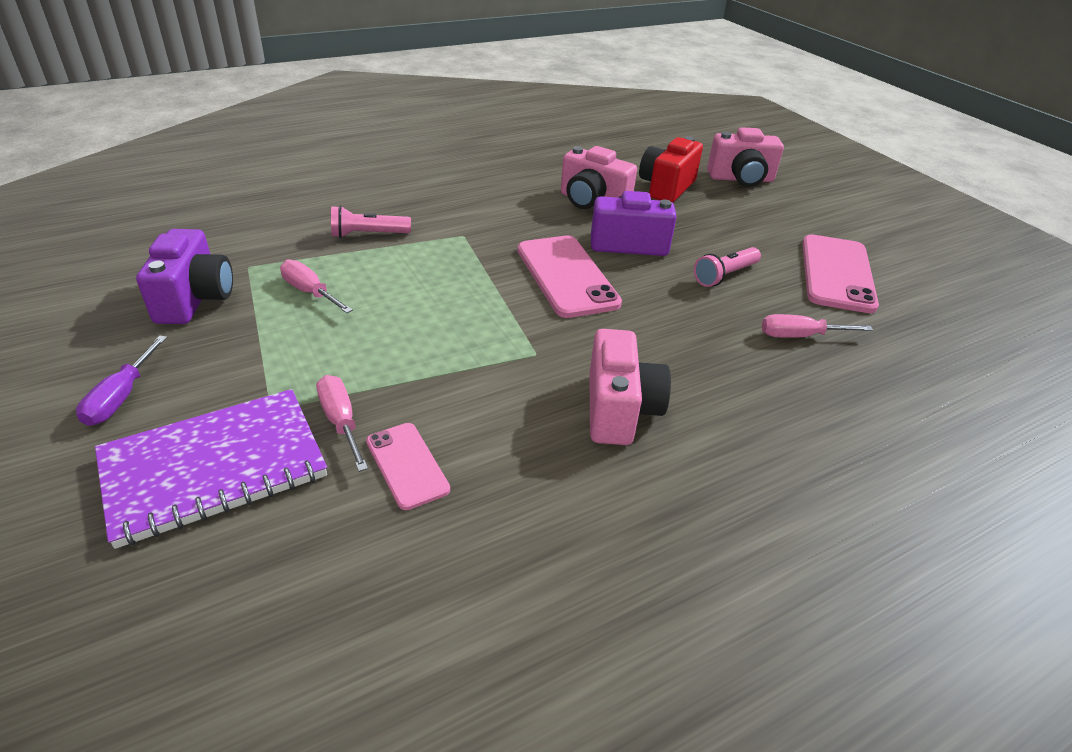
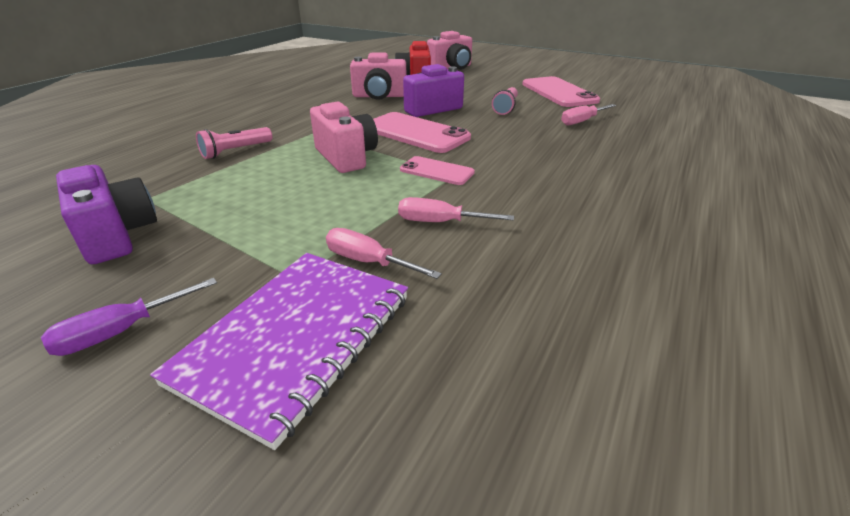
camera: 30 degrees left, 5 degrees down
purple screwdriver [76,336,167,426] -> purple screwdriver turned 75 degrees clockwise [41,278,217,356]
pink screwdriver [280,259,353,313] -> pink screwdriver moved to [398,197,514,222]
pink phone [366,423,450,510] -> pink phone moved to [400,156,475,185]
pink camera [589,329,671,445] -> pink camera moved to [310,102,378,173]

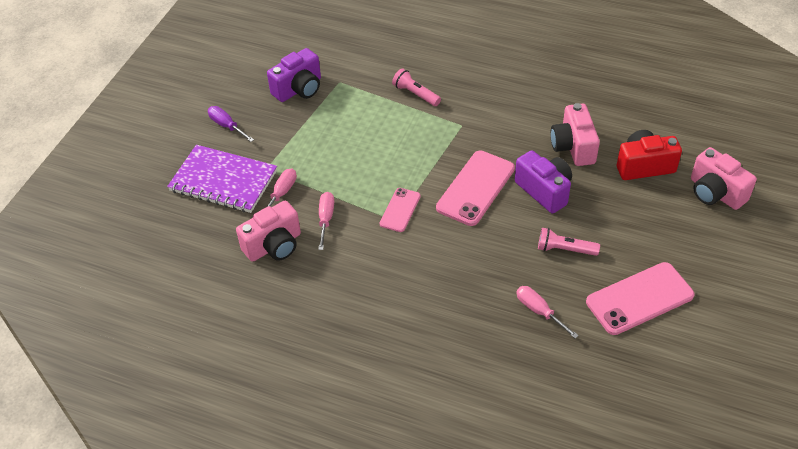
camera: 85 degrees right, 15 degrees up
pink camera [310,102,378,173] -> pink camera moved to [236,201,301,262]

